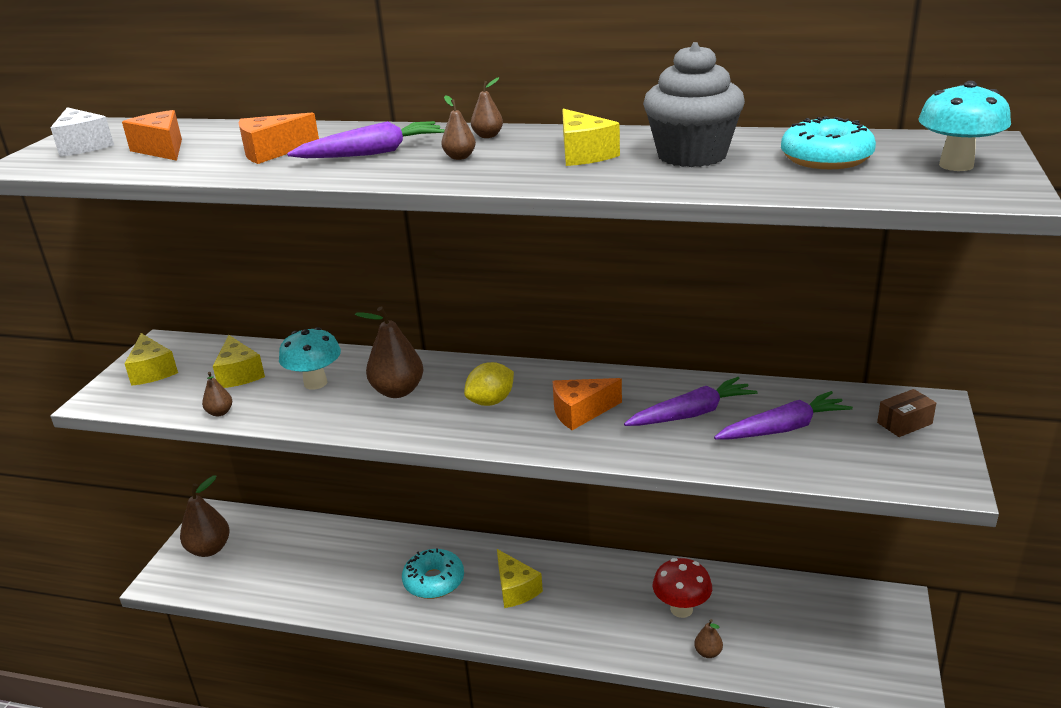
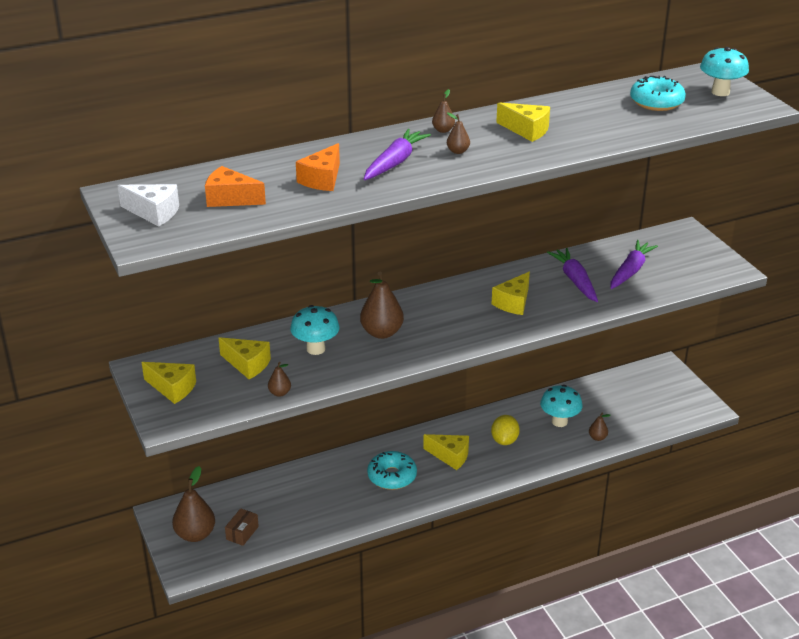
camera: 40 degrees left, 5 degrees up
yellow lemon [464,362,514,406] -> yellow lemon moved to [491,415,520,445]
orange cheese [553,378,622,430] -> yellow cheese [492,272,530,315]
purple carrot [624,377,758,426] -> purple carrot turned 45 degrees counterclockwise [547,248,598,302]
grey cupcake [643,42,745,167] -> none
red mushroom [653,558,712,618] -> turquoise mushroom [540,385,583,427]
brown box [877,389,936,437] -> brown box moved to [225,508,259,546]

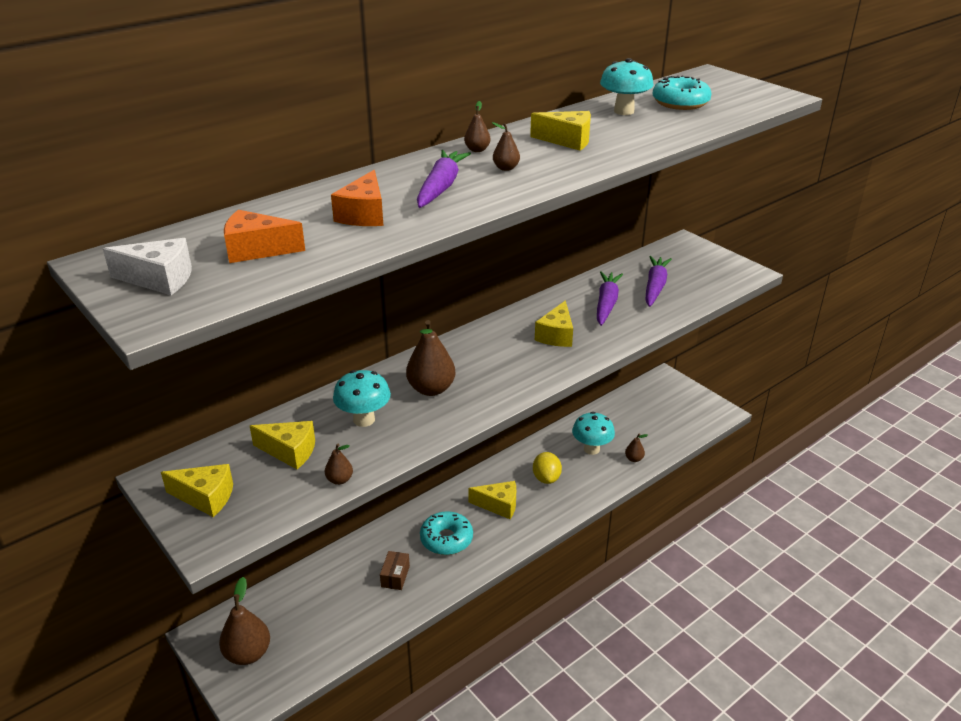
camera: 15 degrees left, 0 degrees up
brown box [225,508,259,546] -> brown box moved to [380,551,410,590]
purple carrot [547,248,598,302] -> purple carrot turned 45 degrees clockwise [597,271,623,326]
turquoise mushroom [700,47,749,96] -> turquoise mushroom moved to [600,58,654,115]

